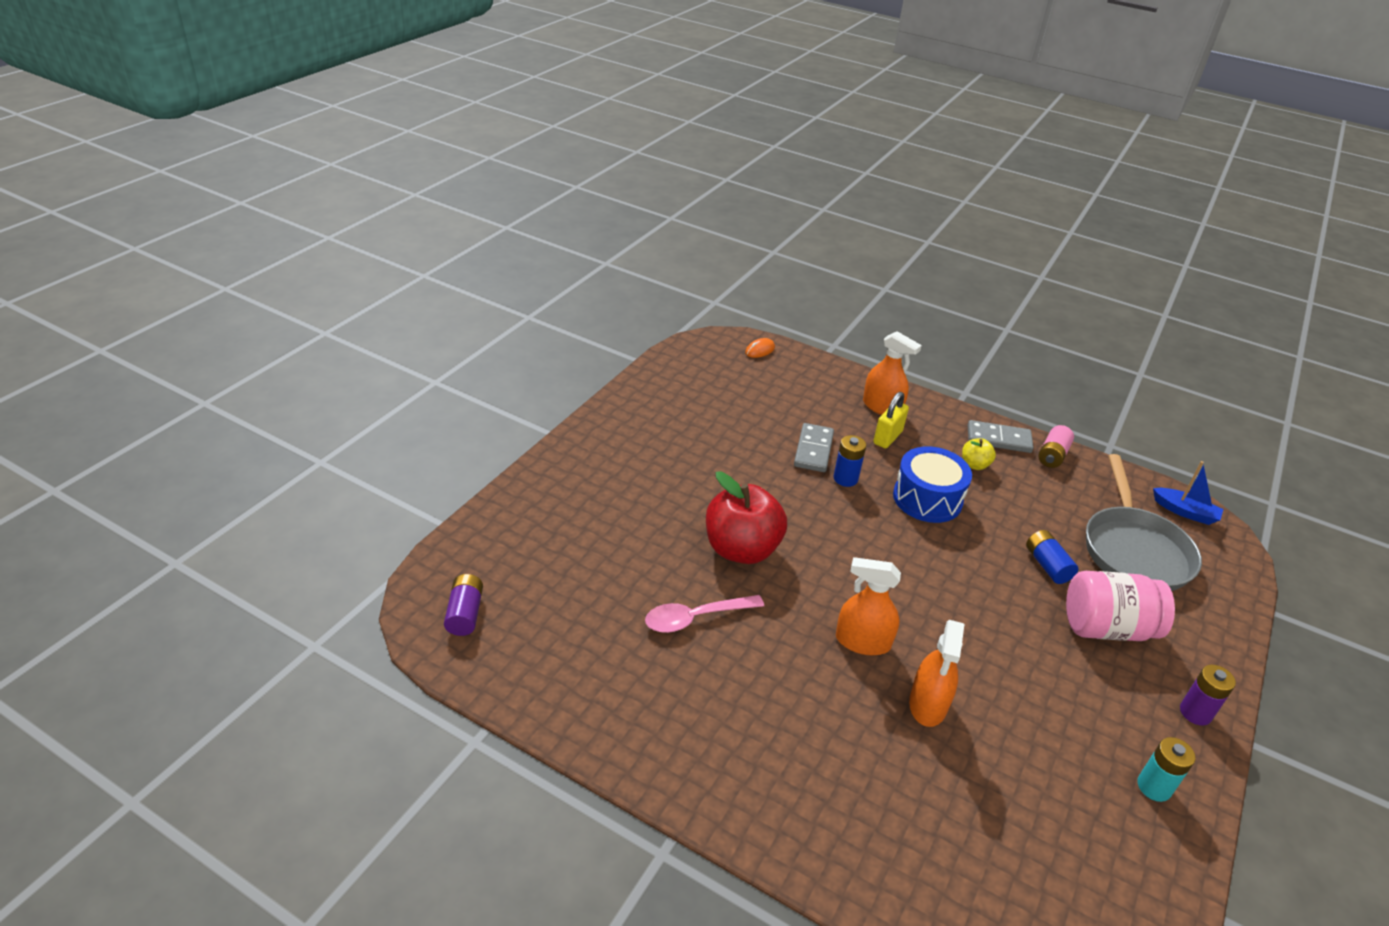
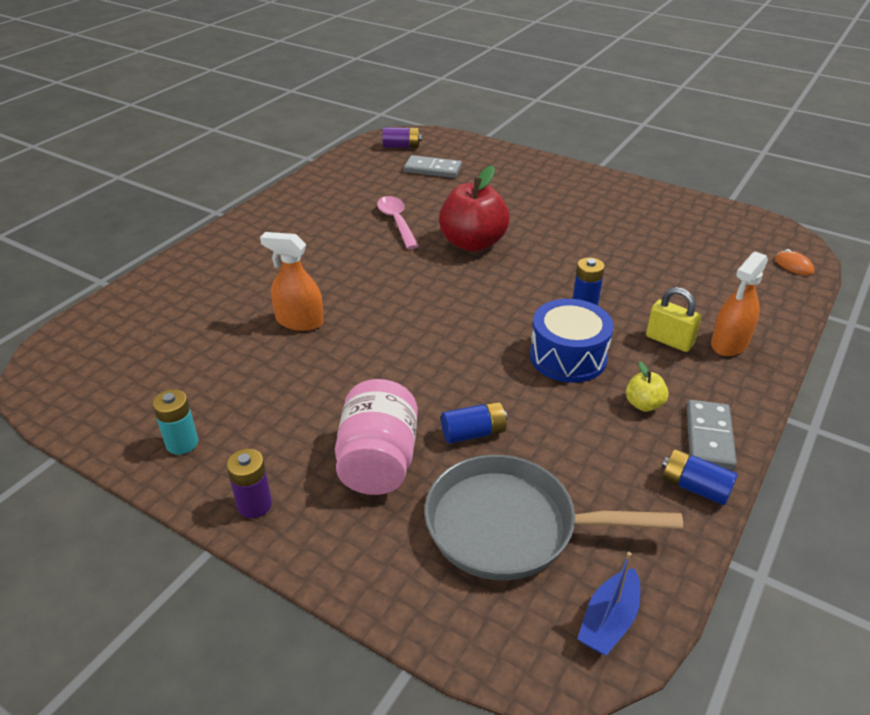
camera: 95 degrees right, 0 degrees up
grey domino [794,423,834,472] -> grey domino moved to [404,155,462,178]
orange spray bottle [836,557,901,655] -> none
pink battery [1038,425,1074,468] -> blue battery [662,449,738,505]

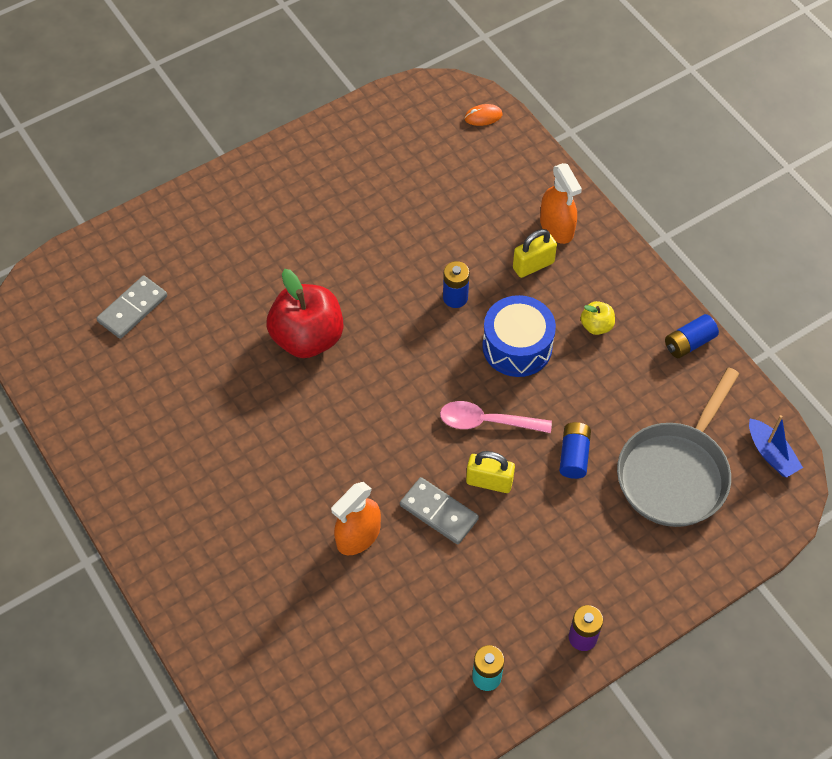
camera: 65 degrees left, 20 degrees up
pink jar [335,379,418,495] -> none
pink spoon [377,196,419,249] -> pink spoon moved to [440,401,552,433]
purple battery [382,128,422,148] -> none
grey domino [687,400,737,470] -> grey domino moved to [400,477,479,545]
none -> yellow padlock [466,451,515,493]

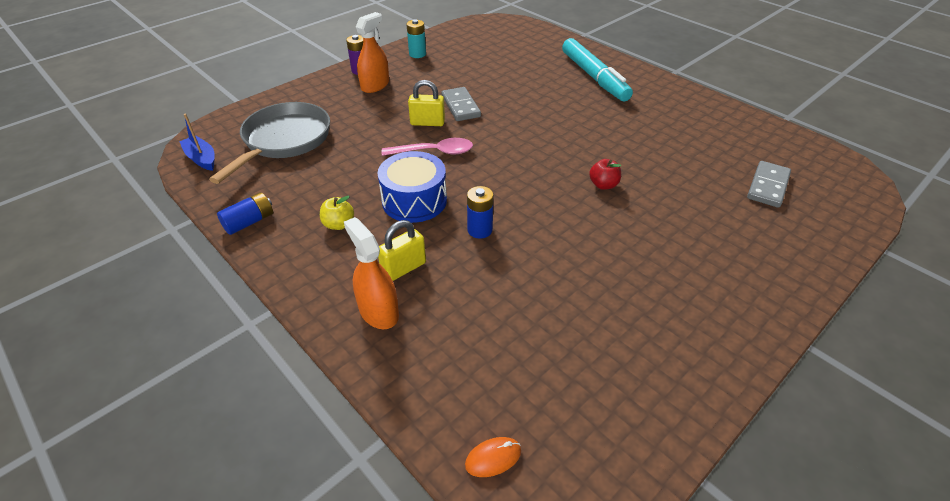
camera: 170 degrees right, 15 degrees down
red apple [267,269,343,358] -> red apple [589,159,621,190], size x0.46
orange spray bottle [331,482,381,555] -> orange spray bottle moved to [356,12,389,93]
grey domino [400,477,479,545] -> grey domino turned 45 degrees clockwise [442,87,481,121]
blue battery [559,422,591,479] -> none
none -> turquoise marker [562,38,633,101]

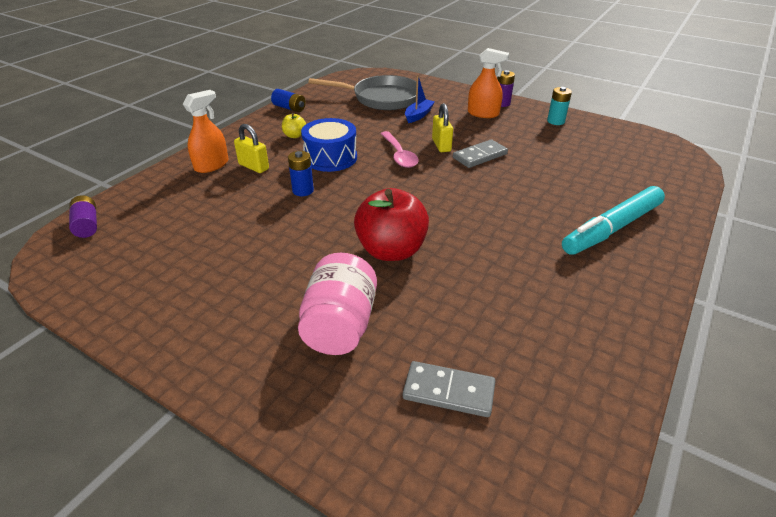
camera: 75 degrees right, 5 degrees down
blue boat [179,114,215,171] -> blue boat moved to [405,75,435,123]
orange mouse [465,437,521,477] -> purple battery [69,195,97,238]
red apple [589,159,621,190] -> red apple [354,188,429,261], size x2.19
none -> pink jar [298,253,377,355]

